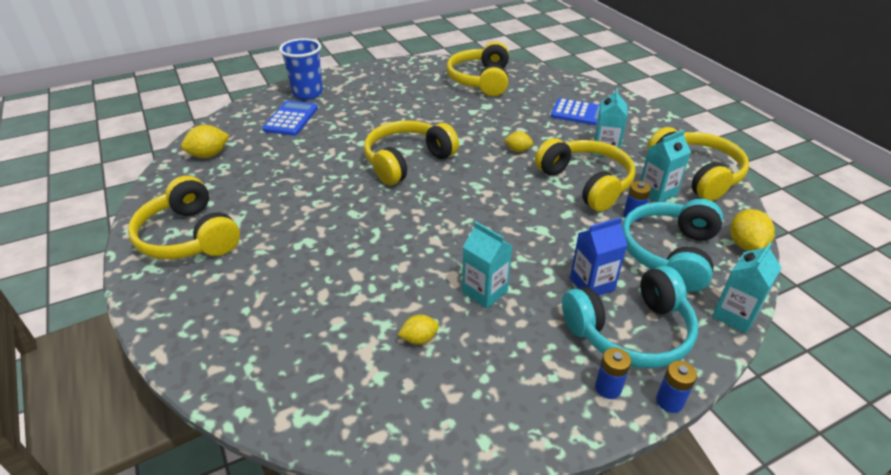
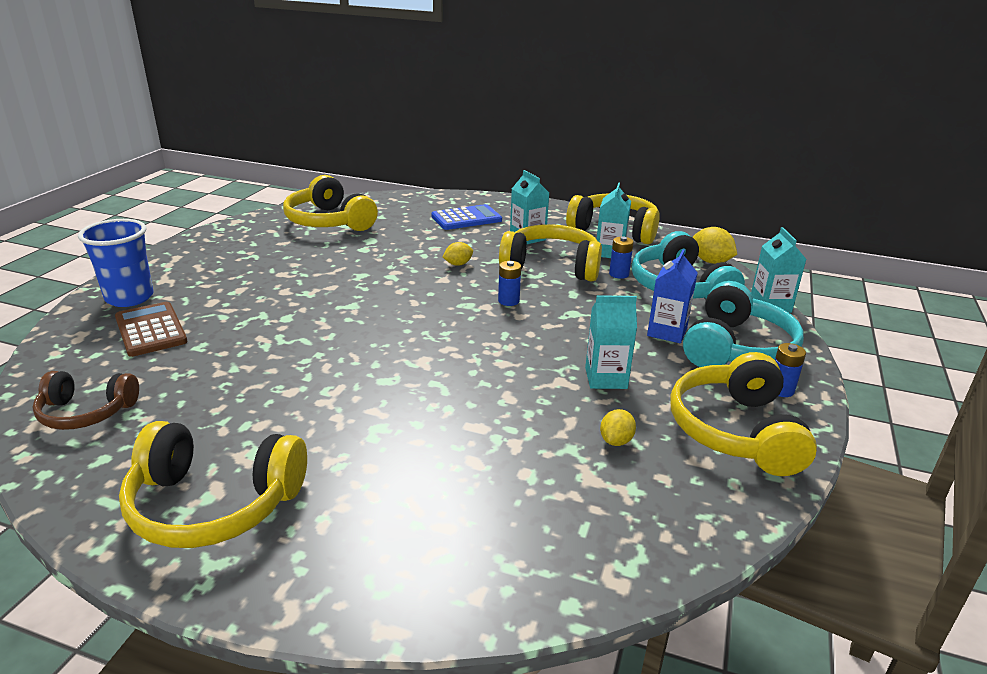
camera: 45 degrees left, 10 degrees down
yellow lemon [181,125,230,158] -> brown headphones [33,371,139,430]
blue calculator [262,101,318,136] -> brown calculator [115,302,187,357]
yellow headphones [364,120,459,185] -> yellow headphones moved to [671,352,817,476]
blue battery [656,360,697,413] -> blue battery moved to [498,261,521,306]

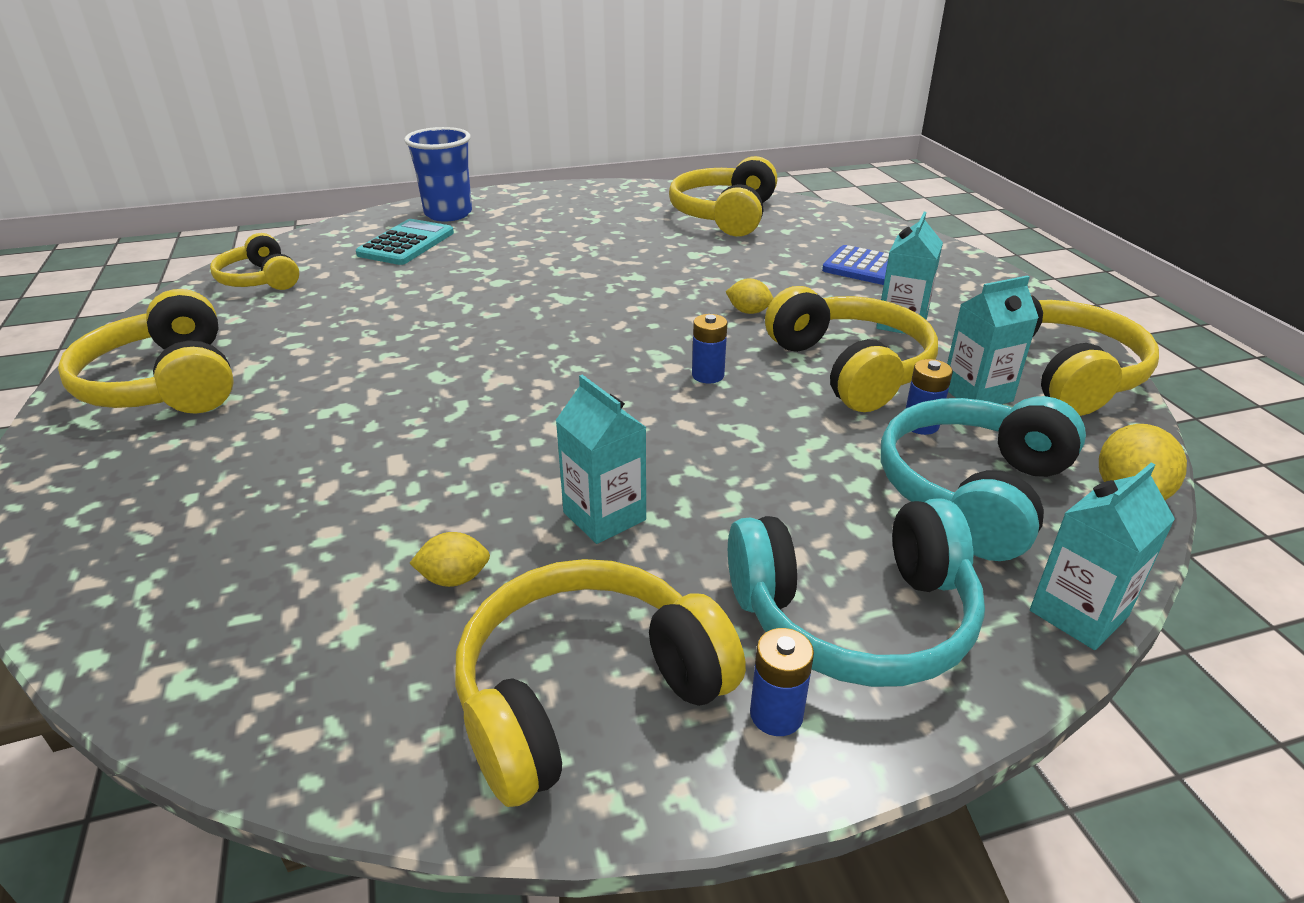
camera: 55 degrees right, 5 degrees up
brown headphones [33,371,139,430] -> yellow headphones [210,233,299,290]
brown calculator [115,302,187,357] -> turquoise calculator [356,219,454,265]
blue carton [647,249,698,343] -> none

